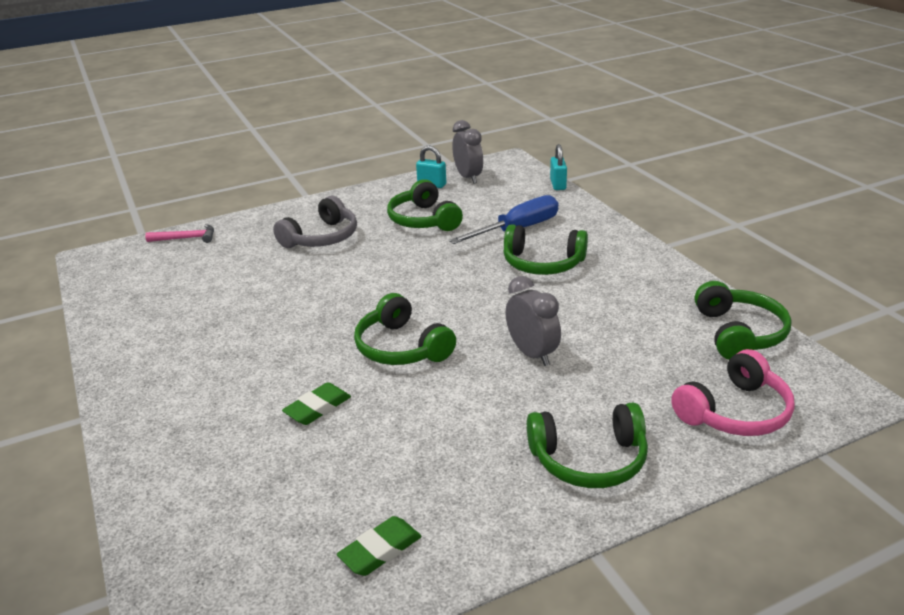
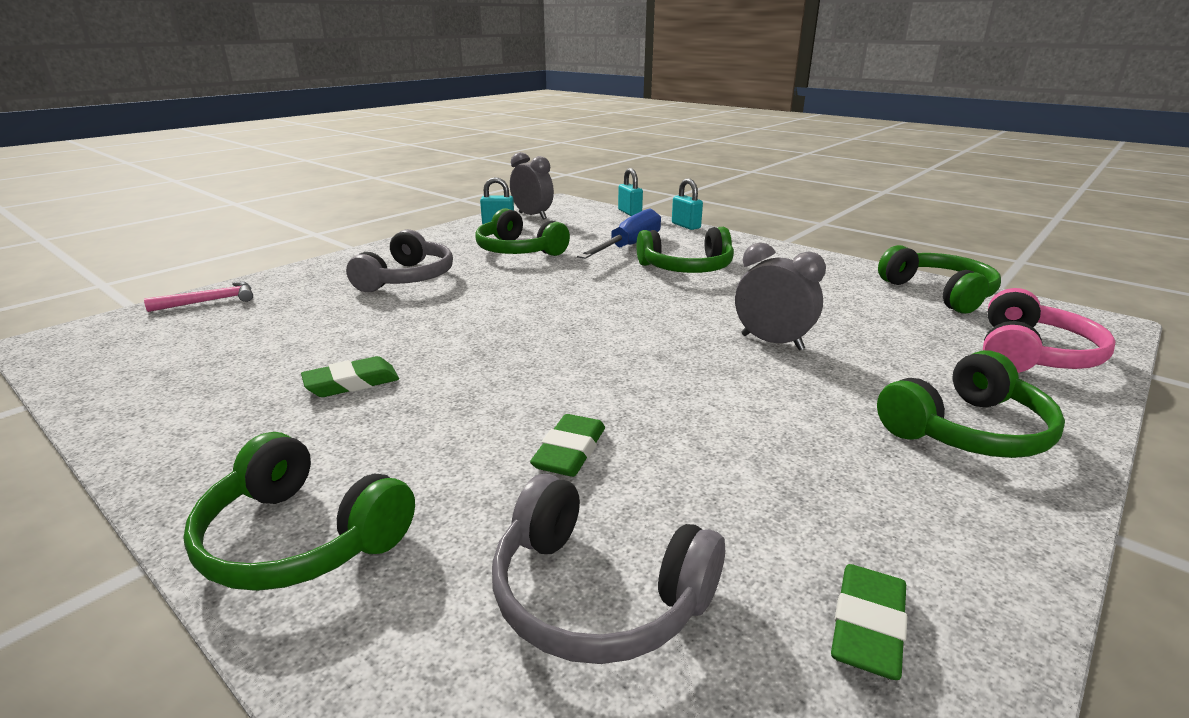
camera: 25 degrees left, 5 degrees down
green headphones [354,293,456,365] -> green headphones moved to [183,432,415,591]
none -> green eraser [301,356,399,397]
none -> grey headphones [492,474,725,664]
none -> turquoise padlock [672,178,703,230]

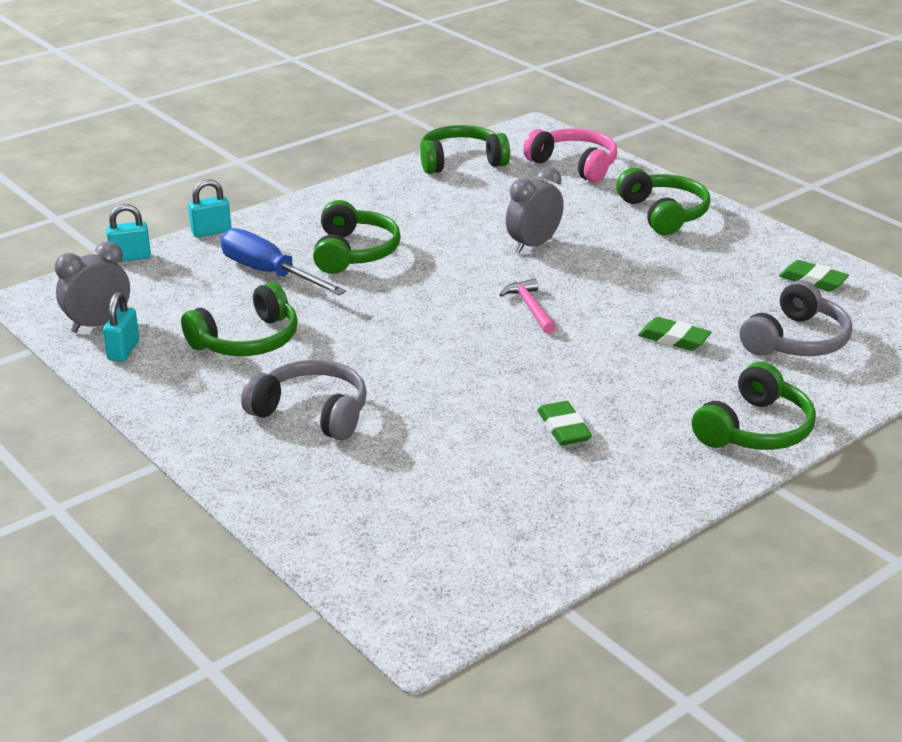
camera: 80 degrees left, 5 degrees up
pink hammer [144,282,253,312] -> pink hammer moved to [500,278,556,334]

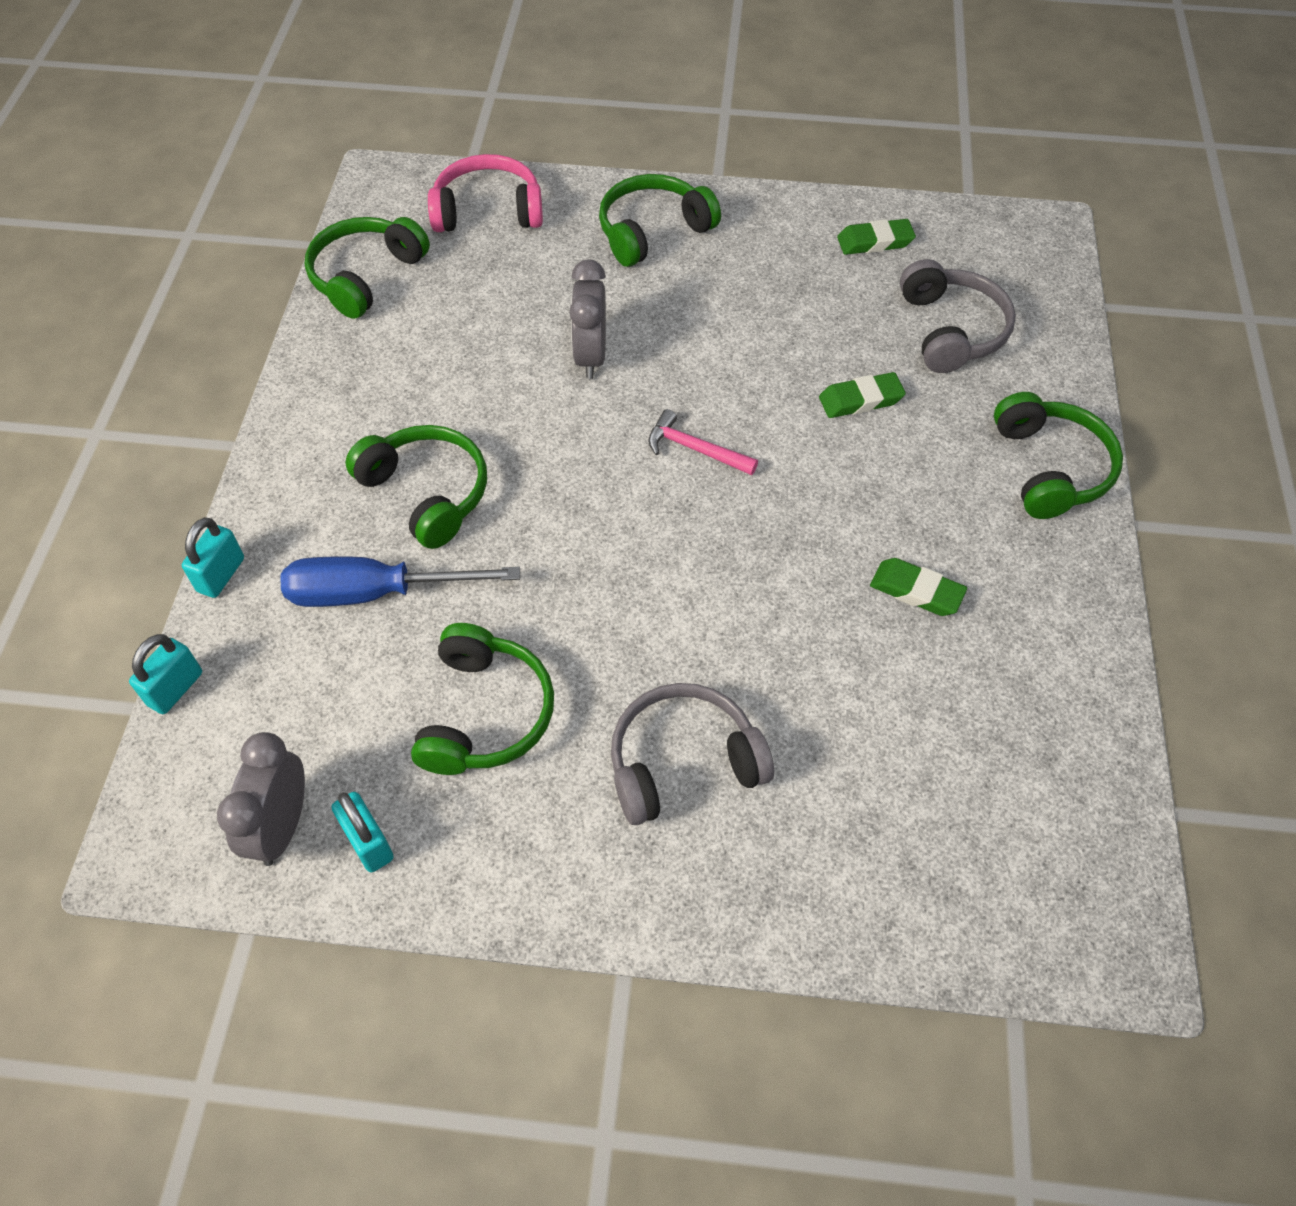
camera: 45 degrees left, 25 degrees up
green headphones [616,168,711,235] -> green headphones turned 60 degrees counterclockwise [599,174,721,267]

